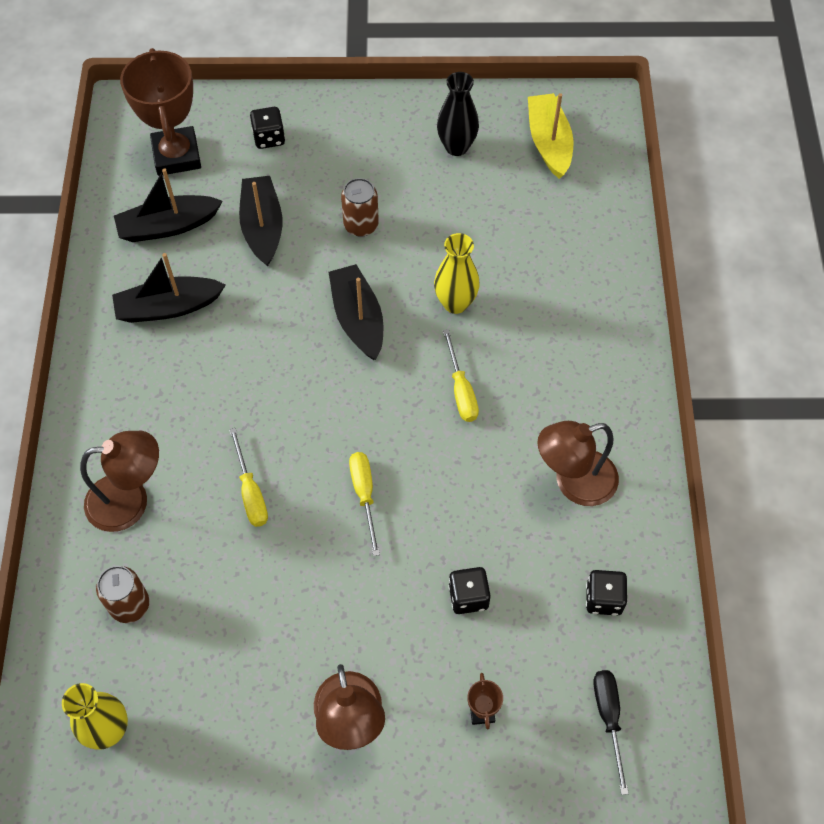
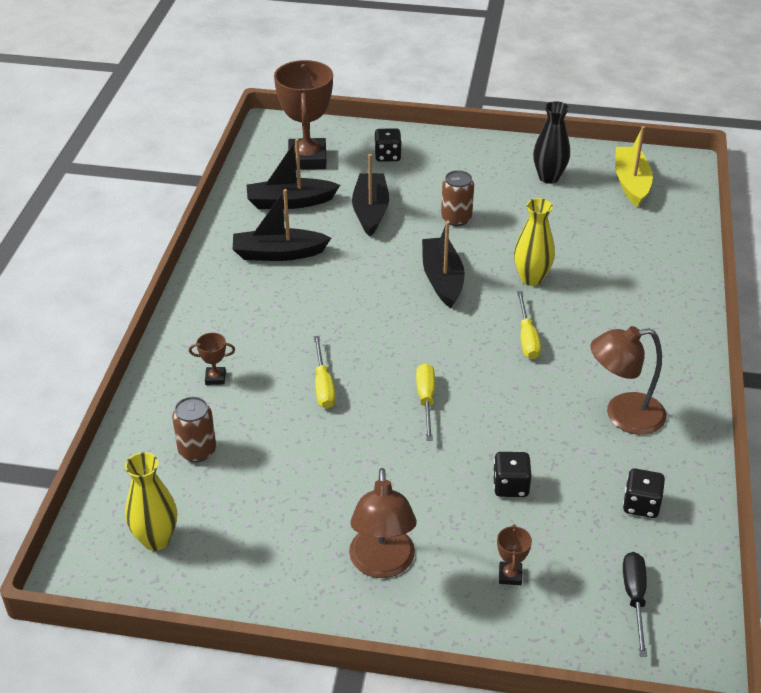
camera: 10 degrees right, 20 degrees down
brown lamp [80,431,159,532] -> brown trophy [189,333,235,385]

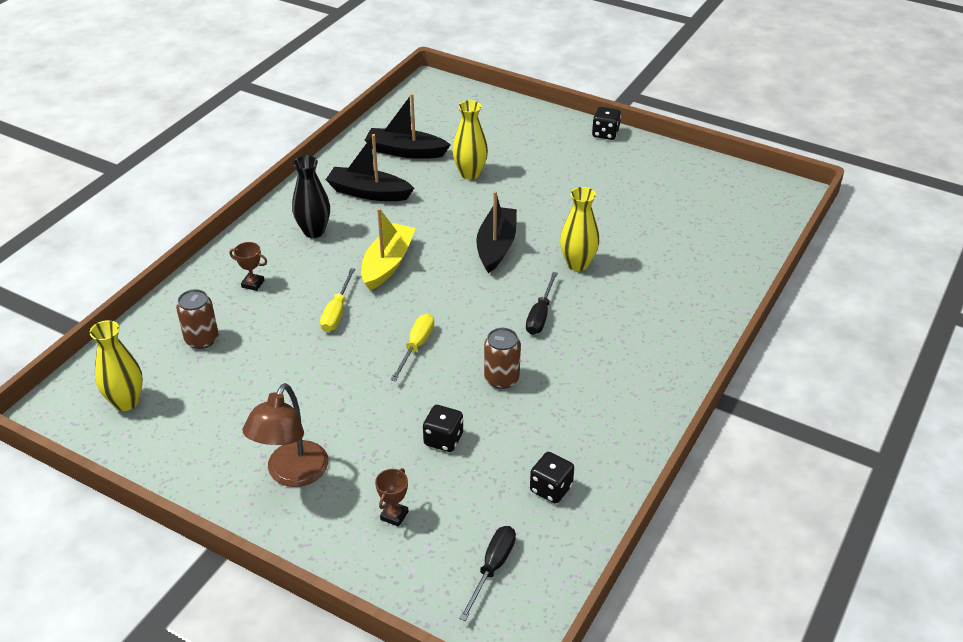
camera: 20 degrees right, 0 degrees up
brown trophy [274,60,333,170] -> none
black boat [352,154,389,237] -> yellow vase [452,100,488,180]
black dice [374,128,402,162] -> black dice moved to [592,107,621,140]
brown can [441,170,474,226] -> brown can moved to [484,328,521,389]
yellow screwdriver [517,291,541,359] -> black screwdriver [526,272,558,335]
black vase [533,101,570,184] -> black vase moved to [292,156,330,238]
brown lamp [591,326,667,435] -> none
yellow boat [615,126,653,207] -> yellow boat moved to [361,208,416,290]

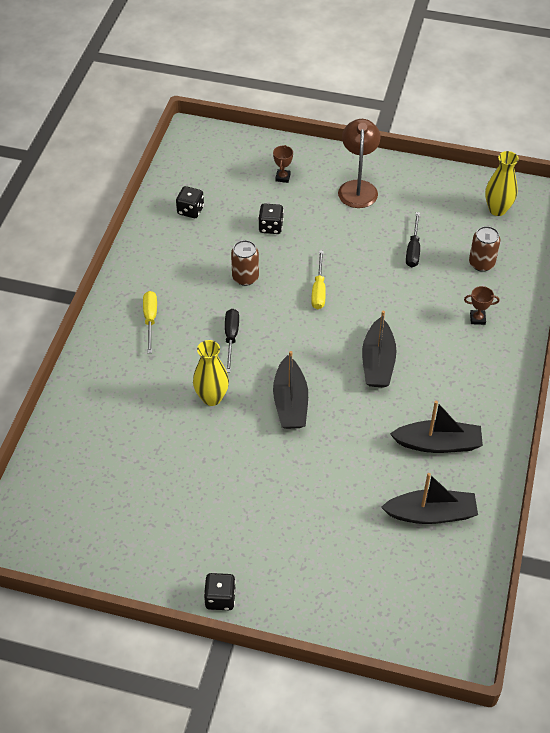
camera: 165 degrees right, 10 degrees up
black vase [292,156,330,238] -> none
yellow screwdriver [320,268,356,332] -> yellow screwdriver moved to [143,291,157,353]
yellow boat [361,208,416,290] -> black boat [362,311,397,388]
yellow vase [452,100,488,180] -> none
black screwdriver [459,526,516,621] -> black screwdriver moved to [406,212,420,268]

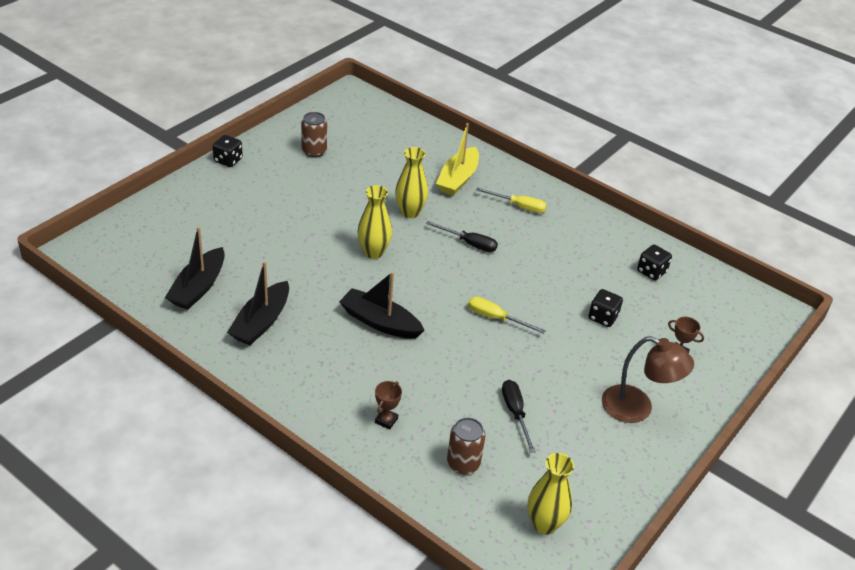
camera: 110 degrees right, 10 degrees down
brown can [231,240,259,286] -> brown can moved to [301,112,327,157]
black boat [273,351,308,429] -> yellow vase [358,185,392,259]
black screwdriver [406,212,420,268] -> black screwdriver turned 45 degrees clockwise [502,380,536,453]
none -> yellow boat [436,123,479,196]

